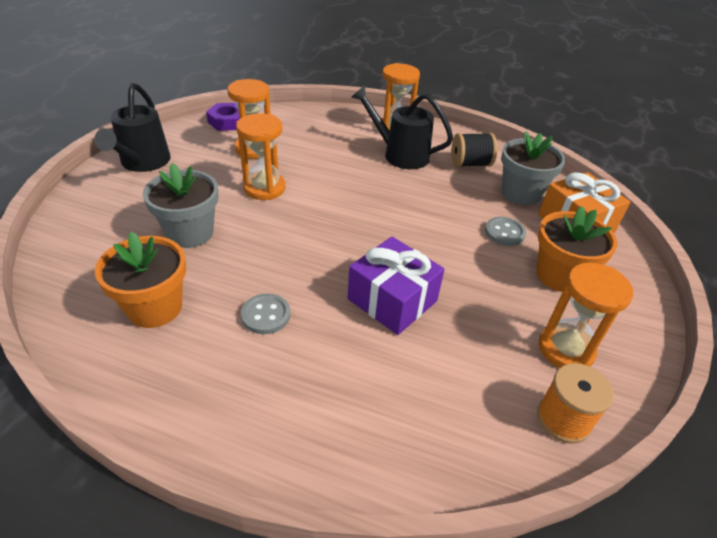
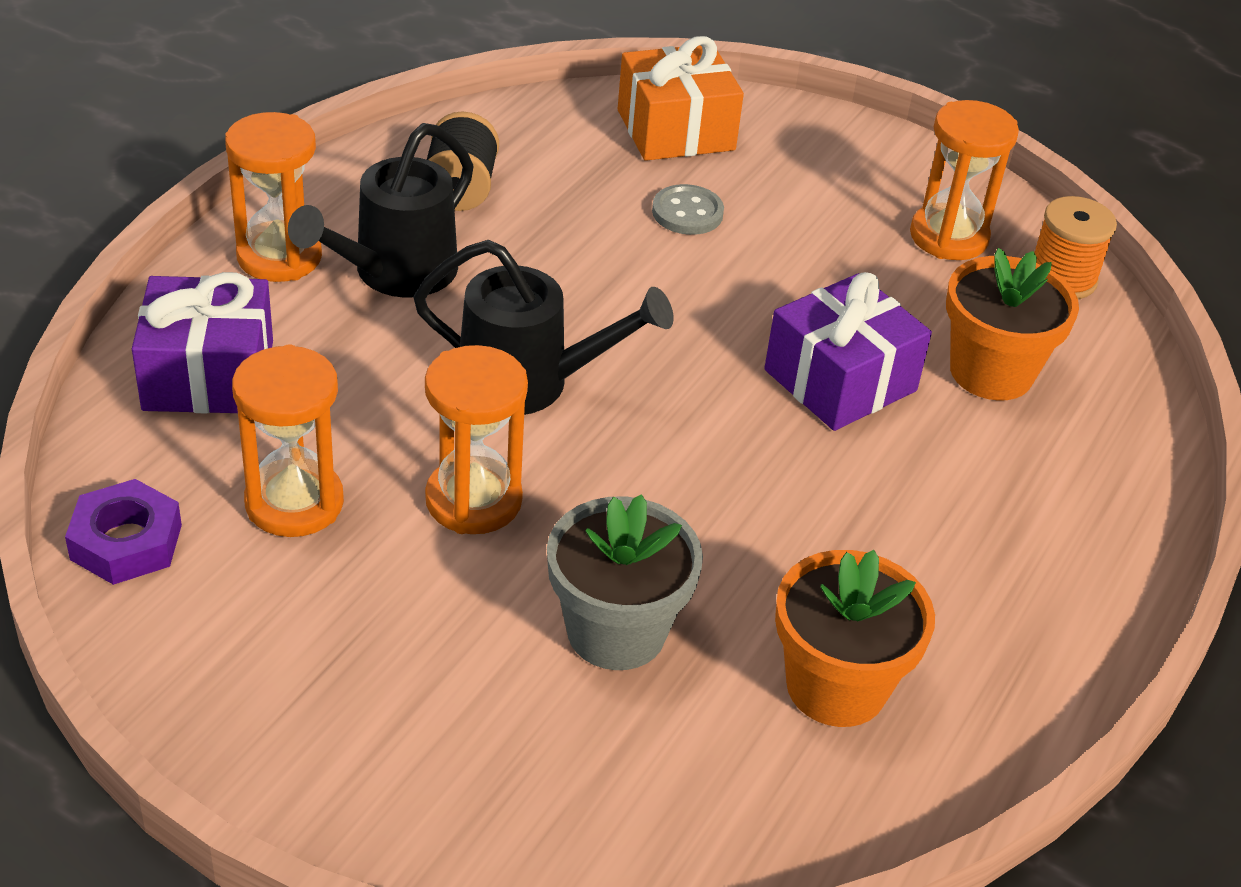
camera: 80 degrees left, 0 degrees up
black watering can [94,83,171,172] -> black watering can moved to [413,240,674,415]
grey button [241,294,290,334] -> none
grey flower pot [501,132,566,205] -> none
orange flower pot [536,206,618,292] -> orange flower pot moved to [946,248,1079,400]
none -> purple gift [132,272,273,413]

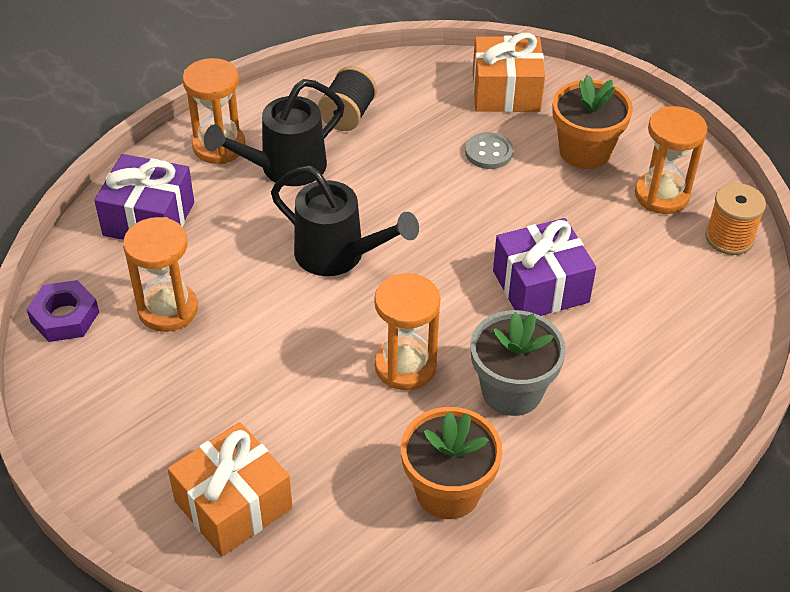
camera: 20 degrees right, 5 degrees up
orange hourglass [425,345,528,534] -> orange hourglass moved to [374,273,440,390]
grey flower pot [547,494,703,670] -> grey flower pot moved to [470,310,566,416]
orange flower pot [946,248,1079,400] -> orange flower pot moved to [552,75,633,169]
none -> orange gift [168,422,293,556]

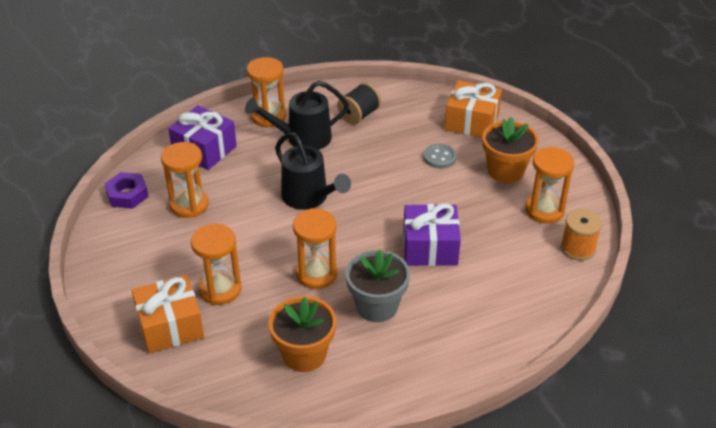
camera: 20 degrees right, 5 degrees down
none -> orange hourglass [191,224,241,305]

